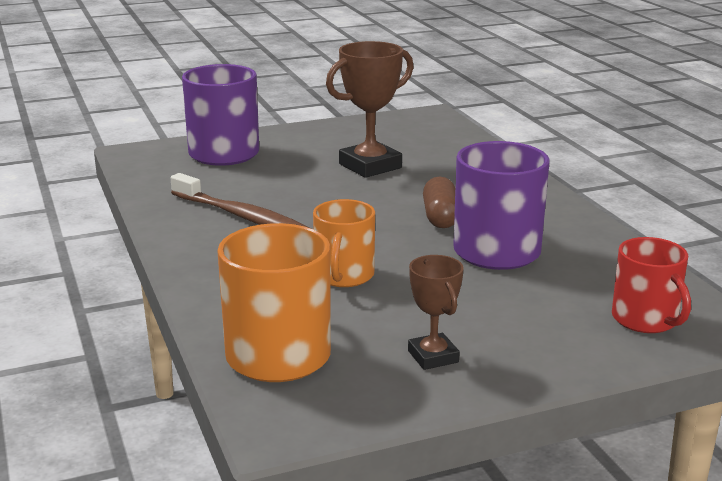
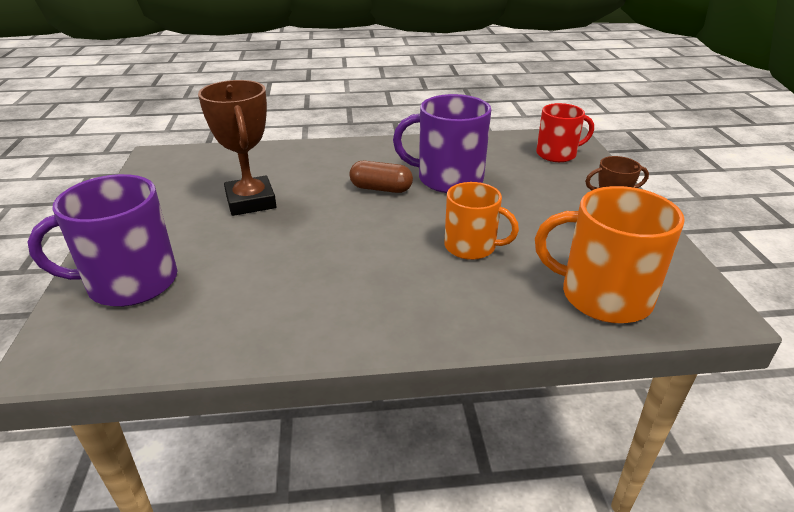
camera: 75 degrees left, 10 degrees up
brown toothbrush [171,173,309,228] -> none

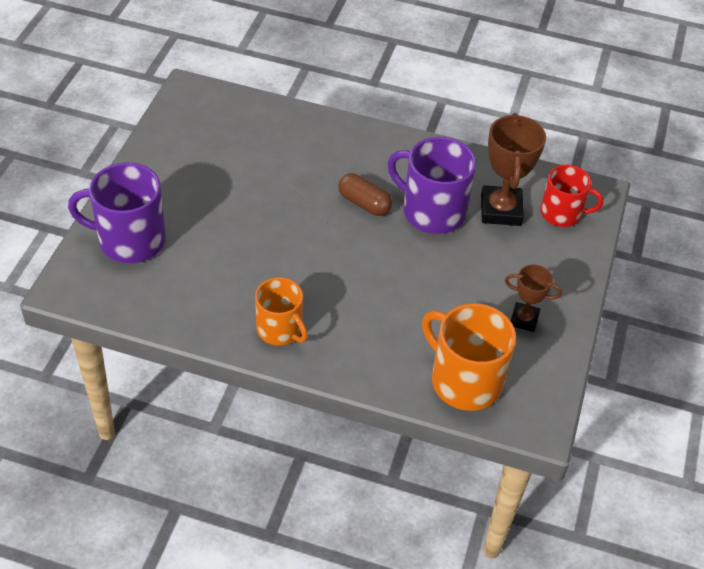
camera: 20 degrees right, 15 degrees up
brown trophy [198,80,276,216] -> brown trophy moved to [481,113,546,226]
orange mug [444,182,519,260] -> orange mug moved to [255,277,308,345]

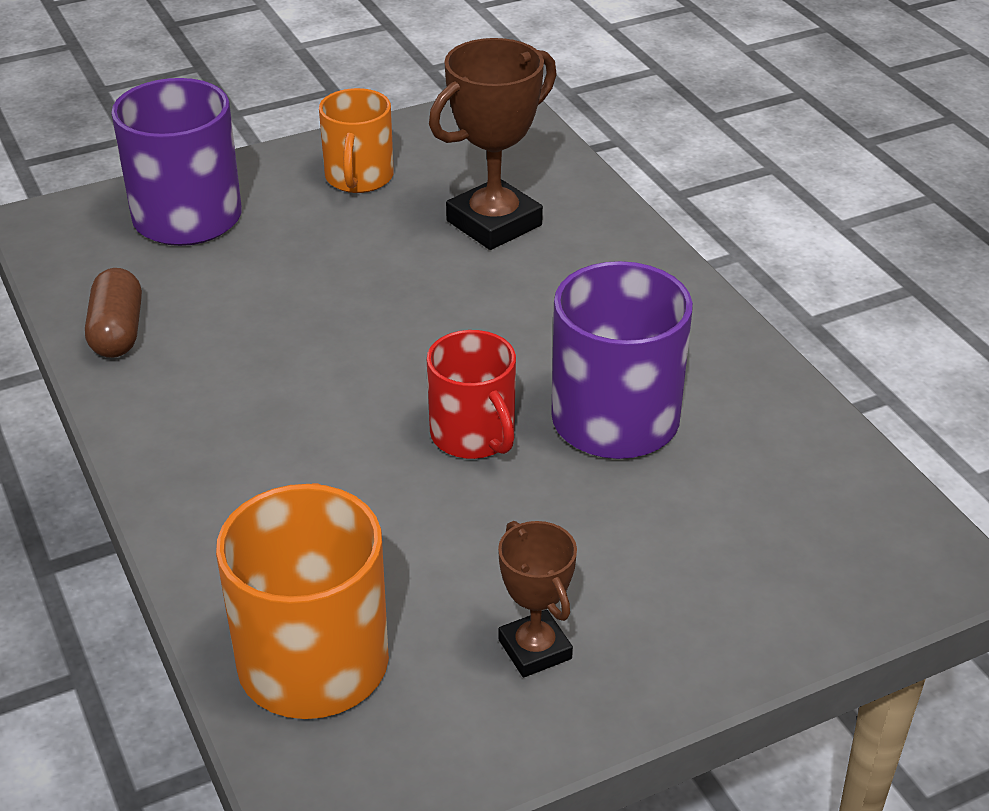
camera: 50 degrees right, 10 degrees down
orange mug [255,277,308,345] -> orange mug moved to [319,88,394,193]
brown capsule [338,173,392,216] -> brown capsule moved to [85,268,142,358]
brown trophy [481,113,546,226] -> brown trophy moved to [429,38,557,250]
red mug [540,165,603,227] -> red mug moved to [427,330,516,459]

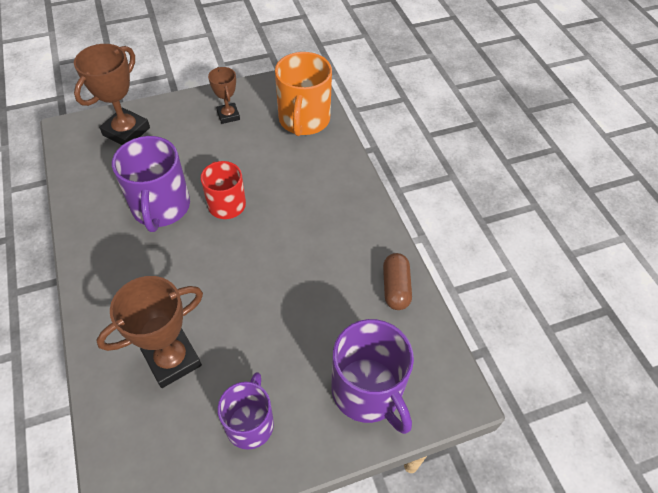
camera: 175 degrees left, 15 degrees up
orange mug [319,88,394,193] -> purple mug [218,372,274,450]
none -> brown trophy [74,44,150,145]

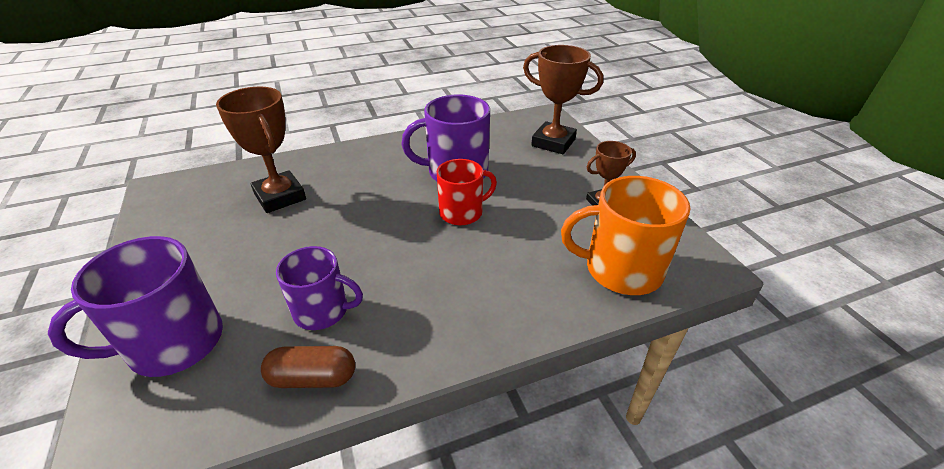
camera: 90 degrees right, 15 degrees down
purple mug [218,372,274,450] -> purple mug moved to [276,246,363,330]

